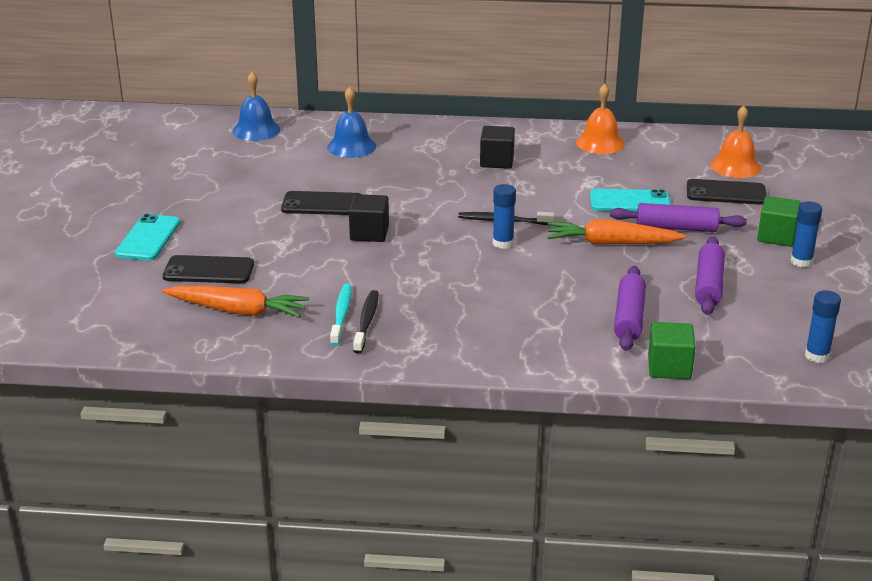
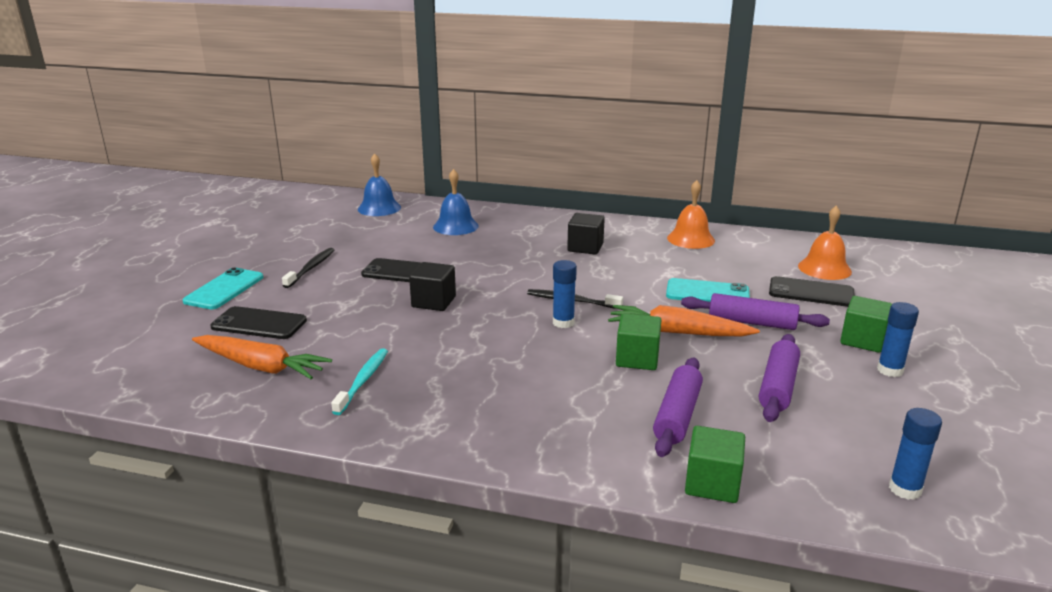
camera: 10 degrees right, 5 degrees down
black toothbrush [353,290,379,354] -> black toothbrush moved to [282,248,334,288]
none -> green cube [616,314,661,370]

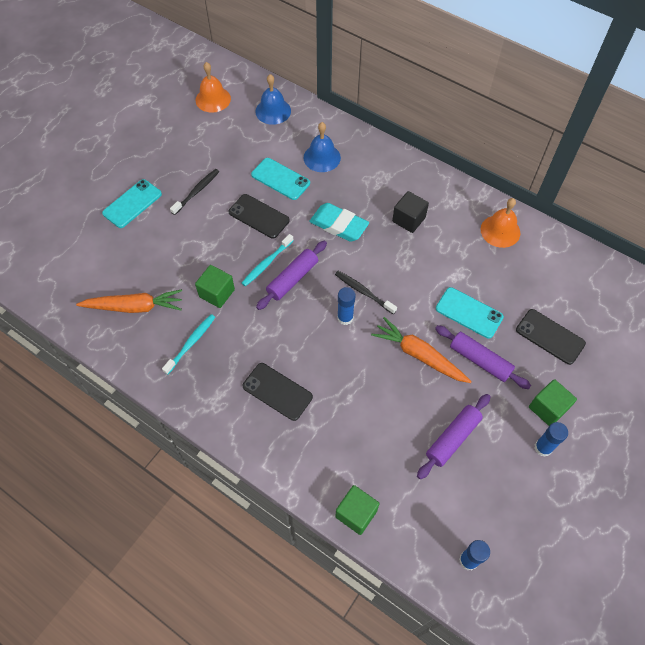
camera: 20 degrees right, 35 degrees up
orange carrot [192,335,332,379] -> orange carrot turned 45 degrees counterclockwise [76,289,182,313]
black phone [210,306,307,339] -> black phone moved to [243,363,313,421]
black cube [409,262,456,311] -> turquoise toothbrush [242,234,294,286]
green cube [616,314,661,370] -> green cube moved to [195,265,235,308]
purple rolling pin [653,358,703,457] -> purple rolling pin moved to [256,241,327,310]
orange bell [798,206,852,280] -> orange bell moved to [196,62,231,113]
none -> turquoise phone [251,158,310,200]
none -> turquoise eraser [309,203,369,242]

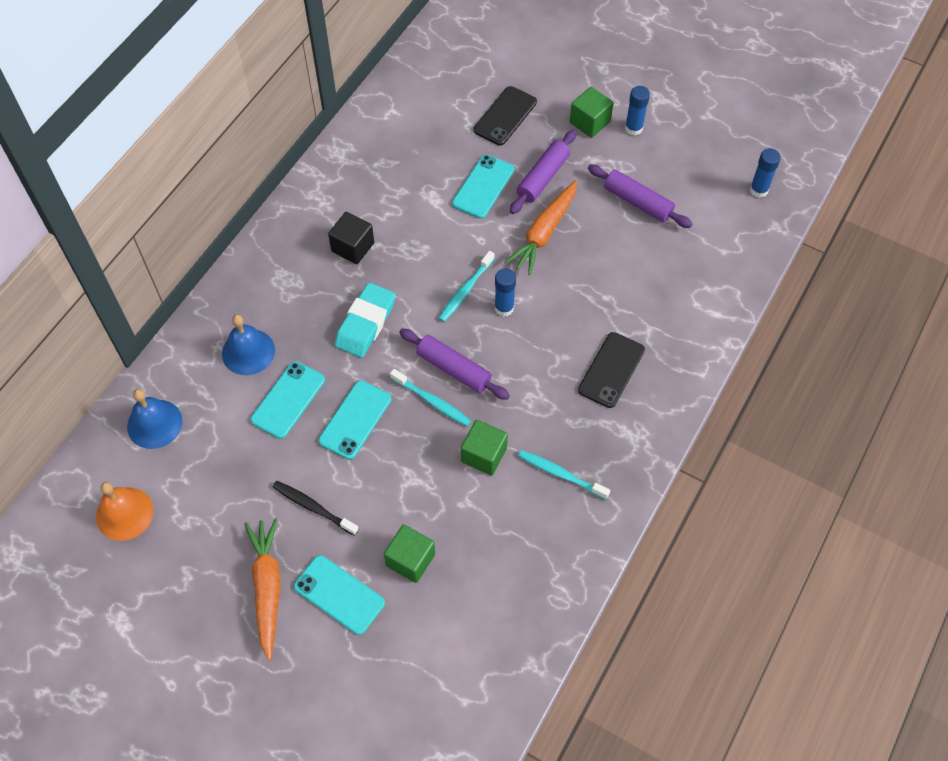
camera: 95 degrees left, 0 degrees up
orange carrot [76,289,182,313] -> orange carrot moved to [244,518,281,661]
black phone [229,194,290,239] -> turquoise phone [318,380,391,460]
black toothbrush [335,271,397,314] -> turquoise toothbrush [439,251,495,322]
green cube [335,485,379,535] -> green cube moved to [384,524,435,583]
orange bell [480,198,520,248] -> none

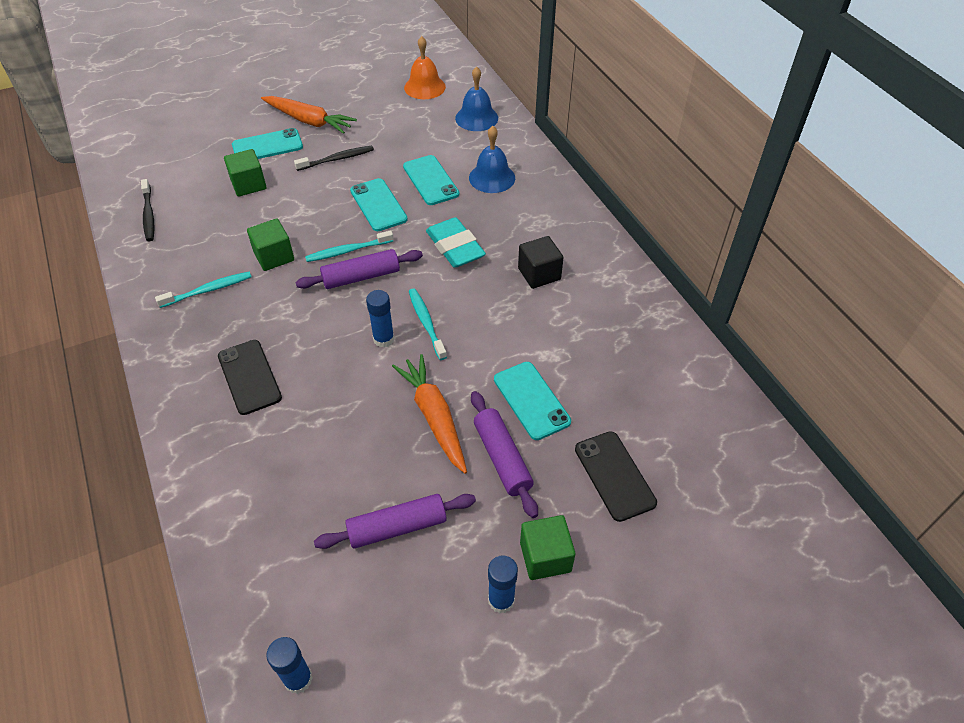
camera: 125 degrees right, 10 degrees down
none -> black toothbrush [141,179,154,241]

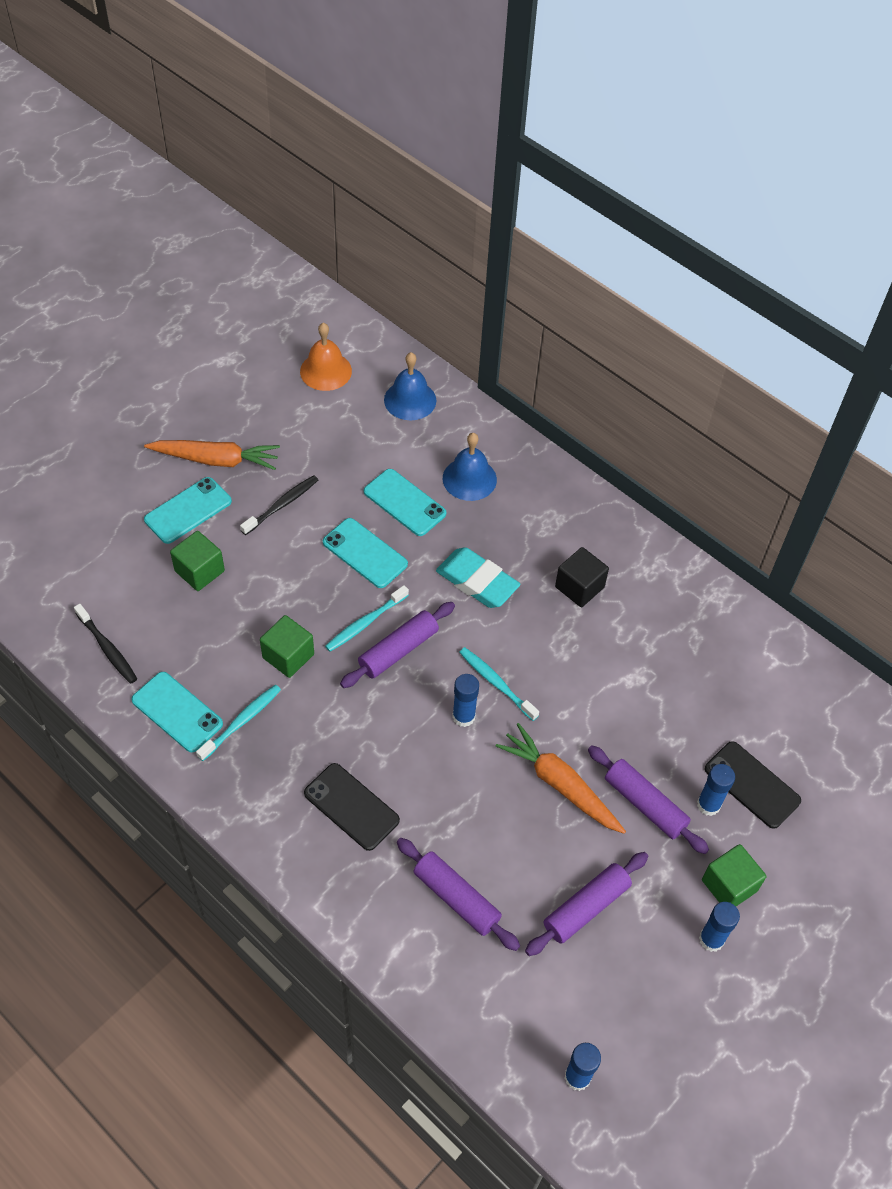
camera: 25 degrees left, 5 degrees up
turquoise phone [494,362,571,440] -> turquoise phone moved to [131,672,223,752]
none -> purple rolling pin [397,838,520,951]
none -> blue glue stick [697,764,735,816]

